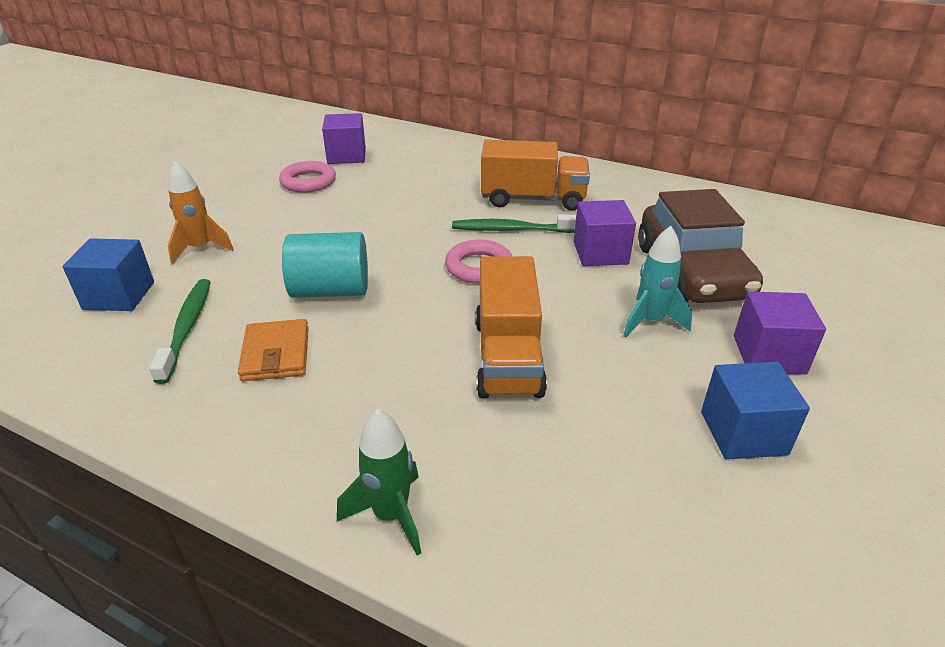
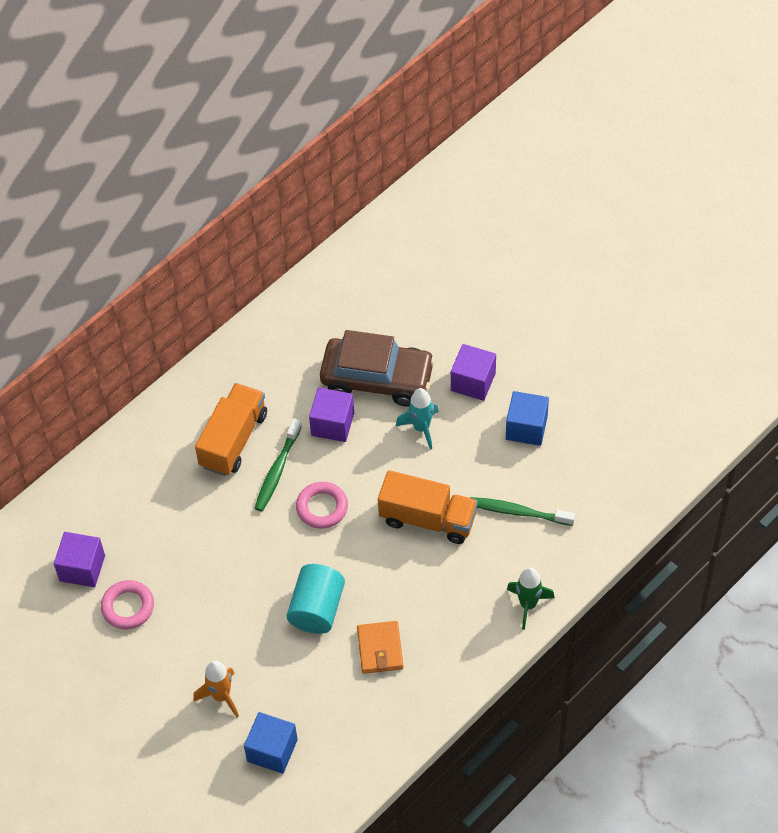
camera: 70 degrees left, 20 degrees up
green toothbrush [149,279,211,384] -> green toothbrush moved to [470,497,575,526]
orange wallet [238,319,309,381] -> orange wallet turned 75 degrees clockwise [357,621,403,674]

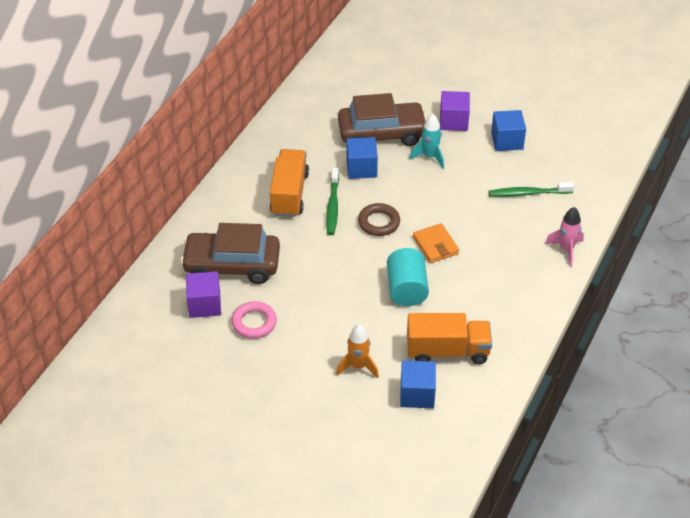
camera: 20 degrees left, 10 degrees down
pink ring [296,482,348,529] -> brown ring [358,203,400,236]
purple cube [309,387,354,442] -> blue cube [346,137,378,179]
orange wallet [357,621,403,674] -> orange wallet moved to [413,223,459,263]
orange truck [378,470,478,544] -> orange truck moved to [407,313,492,364]
green rocket [507,567,555,630] -> pink rocket [545,207,584,267]
none -> brown car [180,223,280,284]

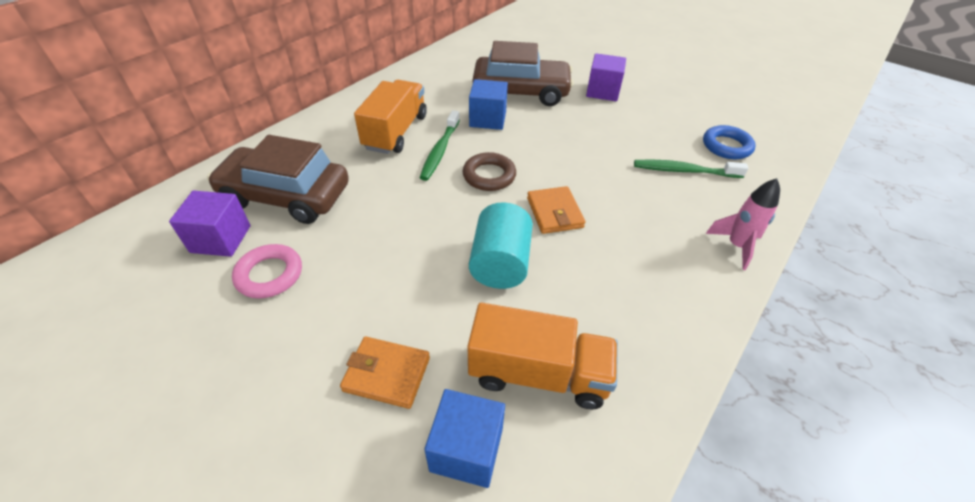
camera: 10 degrees right, 0 degrees up
orange rocket [336,324,379,378] -> orange wallet [340,337,430,409]
turquoise rocket [409,114,444,169] -> none
blue cube [491,110,526,151] -> none
none -> blue ring [703,125,756,159]

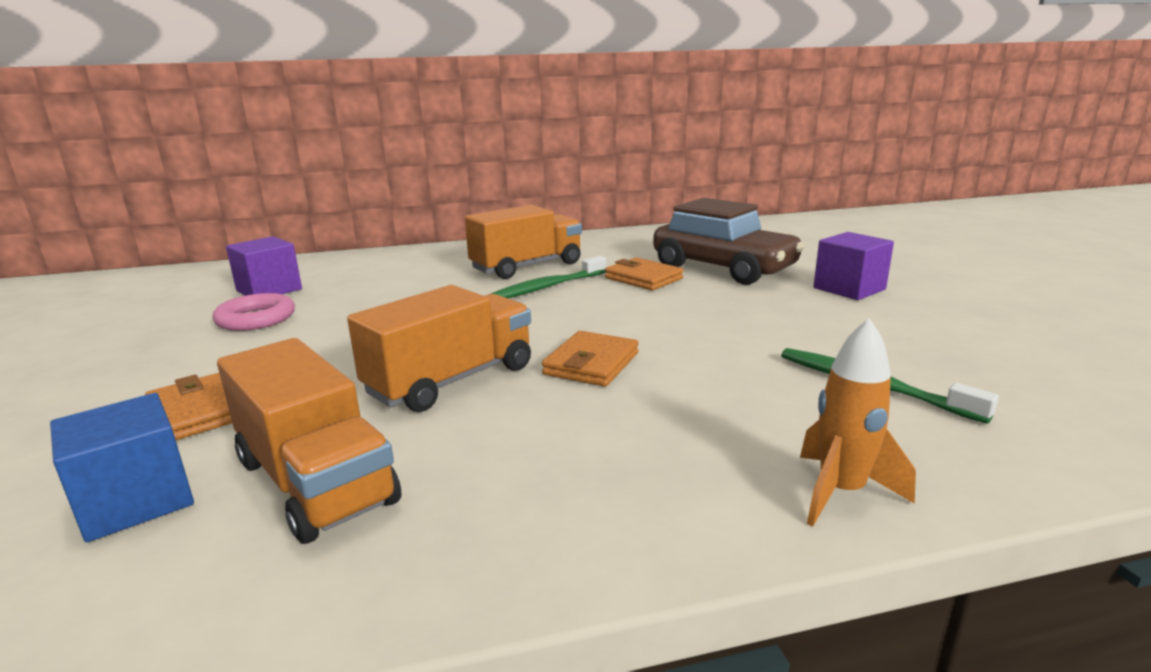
camera: 40 degrees right, 25 degrees down
brown car [207,135,349,224] -> none
brown ring [463,152,516,191] -> none
blue cube [469,79,508,130] -> orange wallet [605,257,683,290]
turquoise cylinder [469,202,533,289] -> orange truck [347,285,531,412]
blue ring [703,125,756,159] -> none
pink rocket [706,178,780,270] -> orange rocket [800,318,916,526]

